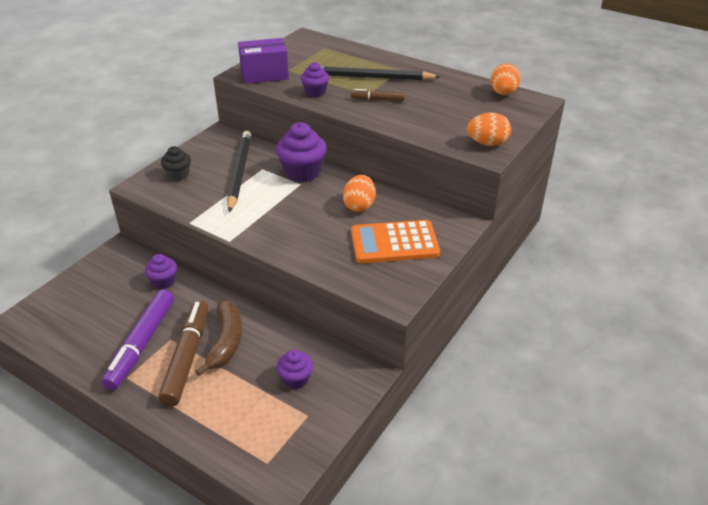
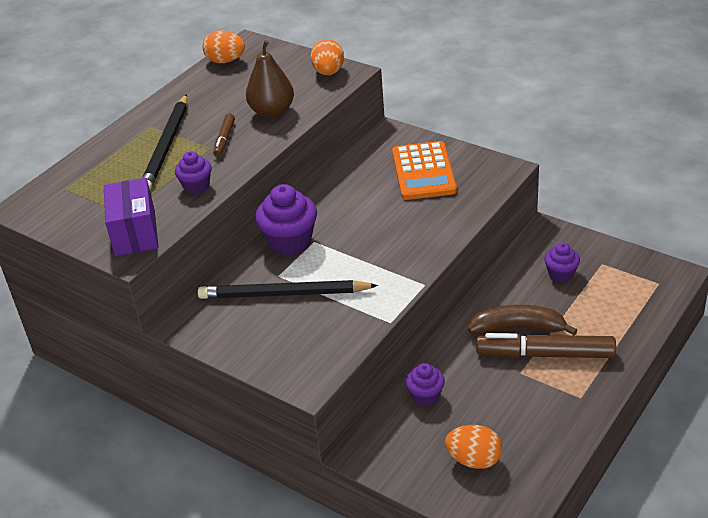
camera: 85 degrees left, 0 degrees up
purple marker [101,289,174,390] -> none
black cupcake [161,146,191,181] -> none
orange egg [343,175,375,212] -> orange egg moved to [445,425,502,469]
none -> brown pear [246,40,294,118]

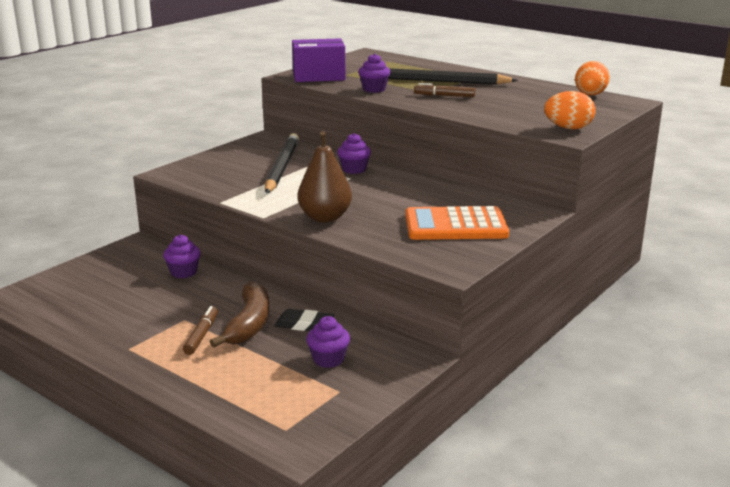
camera: 90 degrees right, 15 degrees down
brown pear [246,40,294,118] -> brown pear moved to [297,131,352,222]
purple cupcake [255,184,317,255] -> purple cupcake [337,133,371,174], size x0.58
orange egg [445,425,502,469] -> none
brown marker [476,333,616,358] -> brown marker [183,306,218,355], size x0.51
none -> black eraser [274,309,334,331]

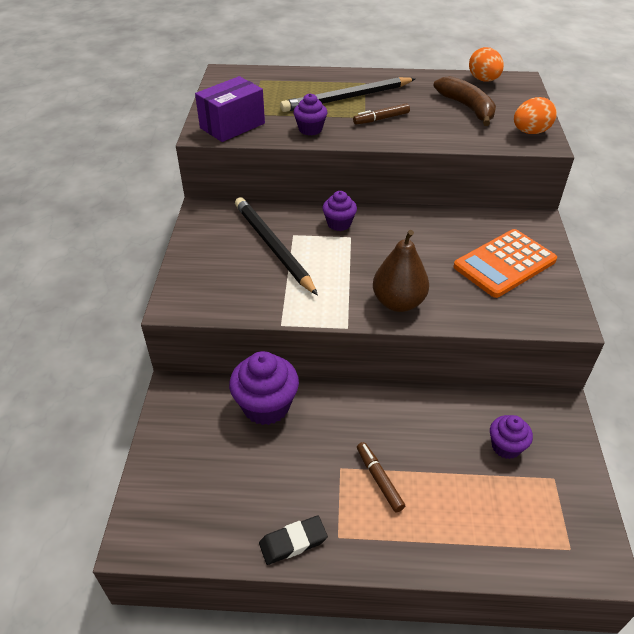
camera: 35 degrees left, 20 degrees up
purple cupcake [163,235,201,278] -> purple cupcake [229,351,299,425], size x1.71
brown banana [210,282,269,347] -> brown banana moved to [433,76,496,126]
black eraser [274,309,334,331] -> black eraser moved to [259,516,328,565]

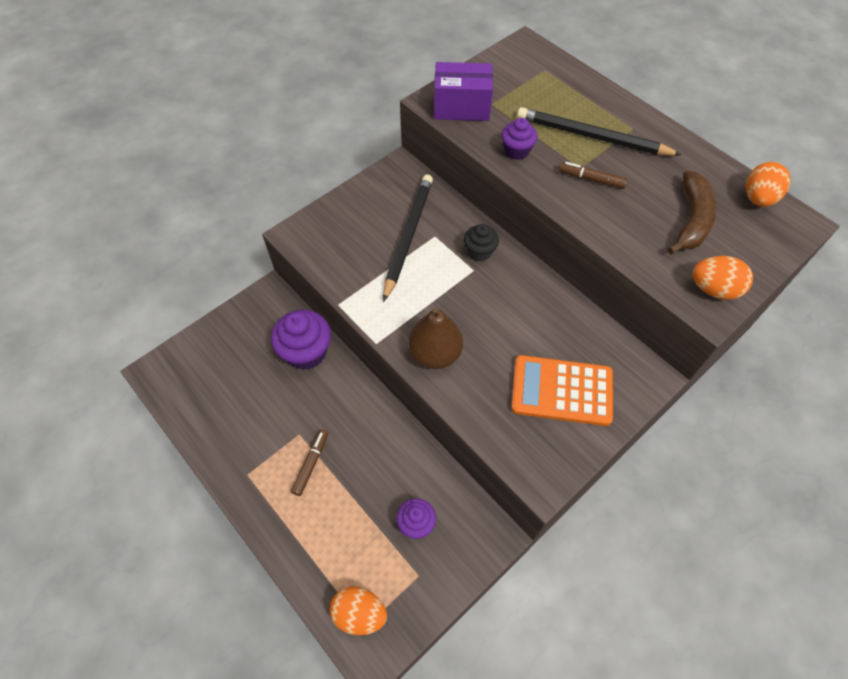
camera: 45 degrees right, 15 degrees up
black eraser [259,516,328,565] -> none
purple cupcake [322,191,357,231] -> black cupcake [464,224,499,261]
none -> orange egg [330,586,387,635]

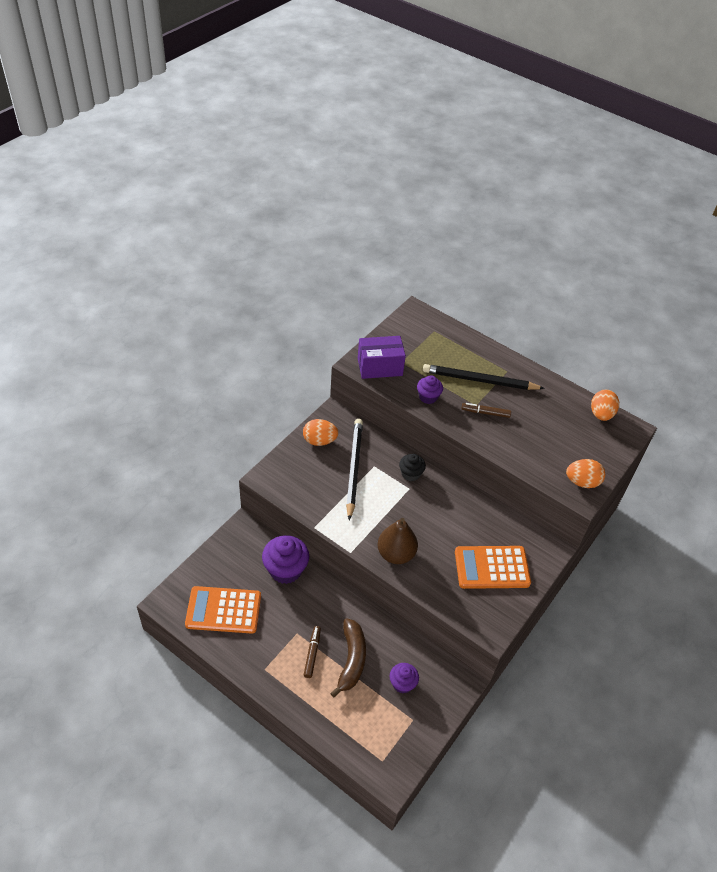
camera: 15 degrees left, 10 degrees down
orange egg [330,586,387,635] -> orange egg moved to [303,419,338,446]
brown banana [667,171,716,254] -> brown banana moved to [330,618,366,698]
none -> orange calculator [185,586,261,634]

